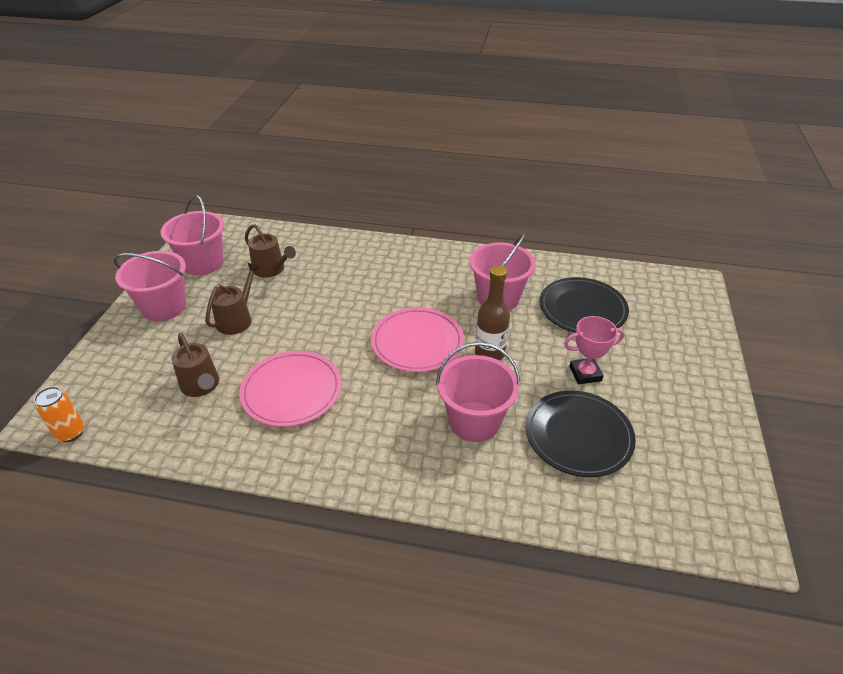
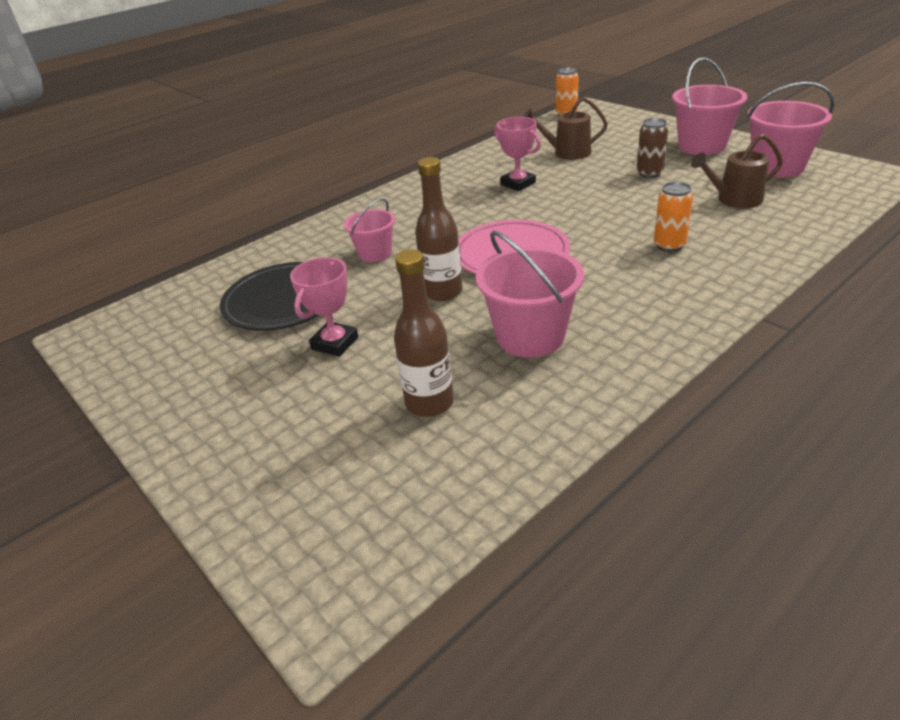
camera: 130 degrees right, 5 degrees down
brown watering can [205,263,260,335] -> brown can [637,118,668,178]
pink plate [239,351,342,427] -> pink trophy [494,117,541,191]
pink bucket [436,342,520,442] -> pink bucket [344,198,395,262], size x0.61
black plate [540,277,629,333] -> brown bottle [394,249,454,417]
none -> orange can [654,182,693,252]

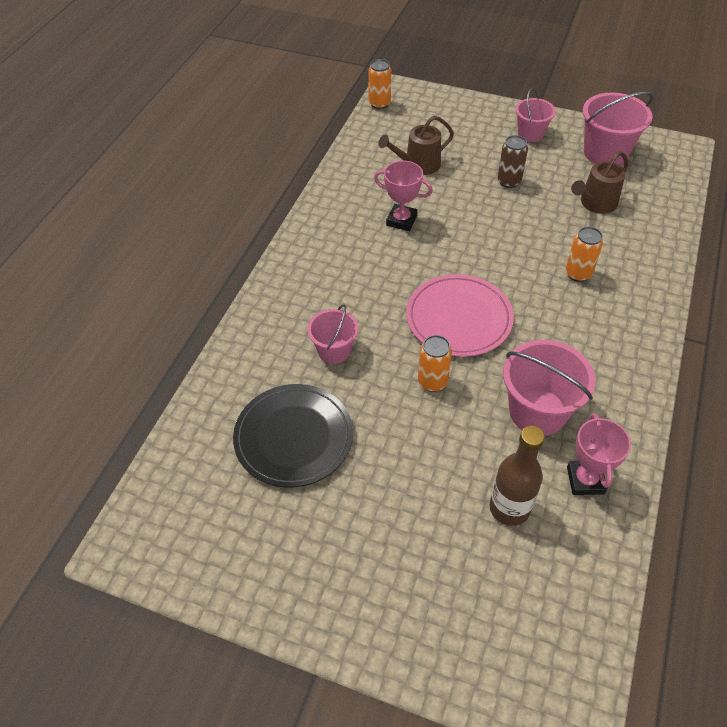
camera: 30 degrees left, 15 degrees up
pink trophy [290,257,358,357] -> pink trophy moved to [567,413,631,495]
brown bottle [415,157,463,301] -> orange can [418,335,452,392]
pink bucket [672,57,747,155] -> pink bucket [515,88,556,142], size x0.61

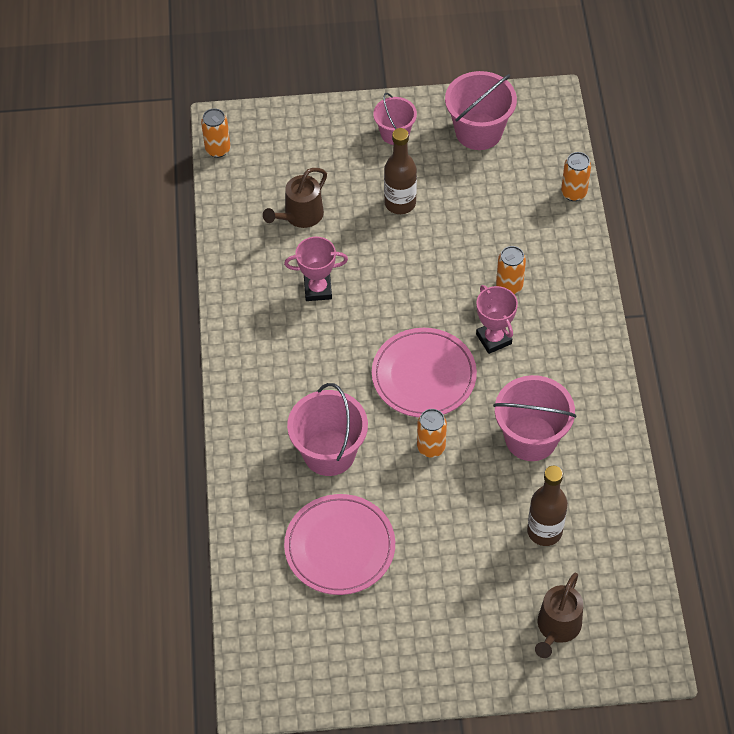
camera: 25 degrees left, 5 degrees up
black plate [233,384,353,487] -> pink plate [284,494,395,595]
pink bucket [307,304,358,364] -> pink bucket [287,383,368,476], size x1.63
brown can [498,135,528,188] -> brown bottle [384,128,417,214]
pink trophy [567,413,631,495] -> pink trophy moved to [476,285,518,354]
brown watering can [571,151,628,214] -> brown watering can moved to [535,573,583,658]
none -> orange can [561,152,591,201]

